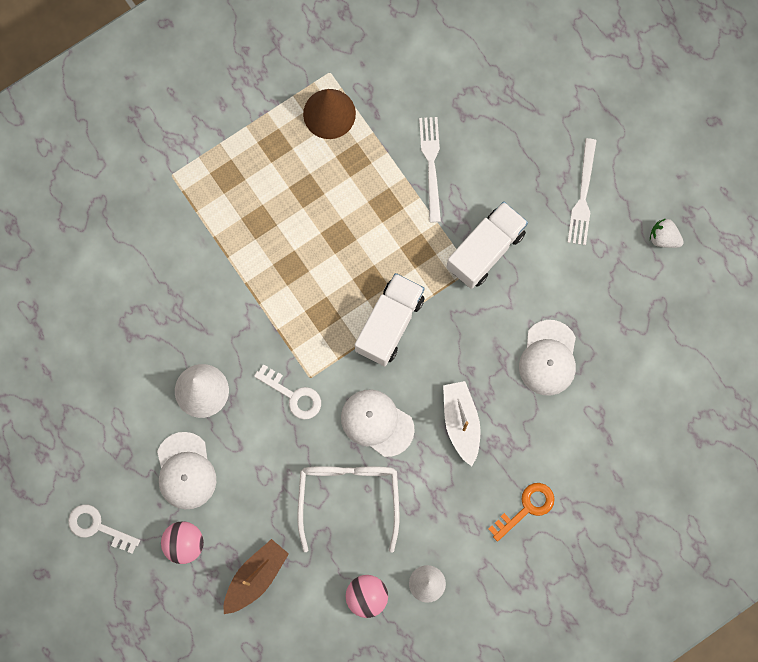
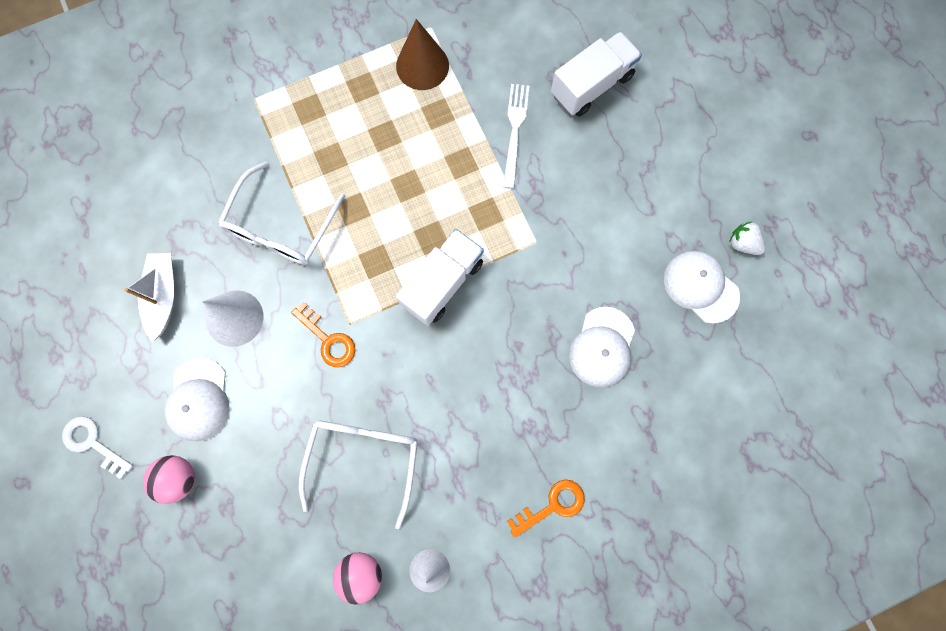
camera: 10 degrees right, 0 degrees up
brown boat [224,539,289,614] -> none
white key [254,364,321,420] -> orange key [291,302,355,367]
white cap [341,389,415,457] -> white cap moved to [664,251,740,324]
white boat [443,381,481,466] -> white boat moved to [124,253,174,342]
white truck [447,201,528,289] -> white truck moved to [551,32,642,117]
white fork [567,138,597,245] -> none
none -> white glasses [218,161,345,265]

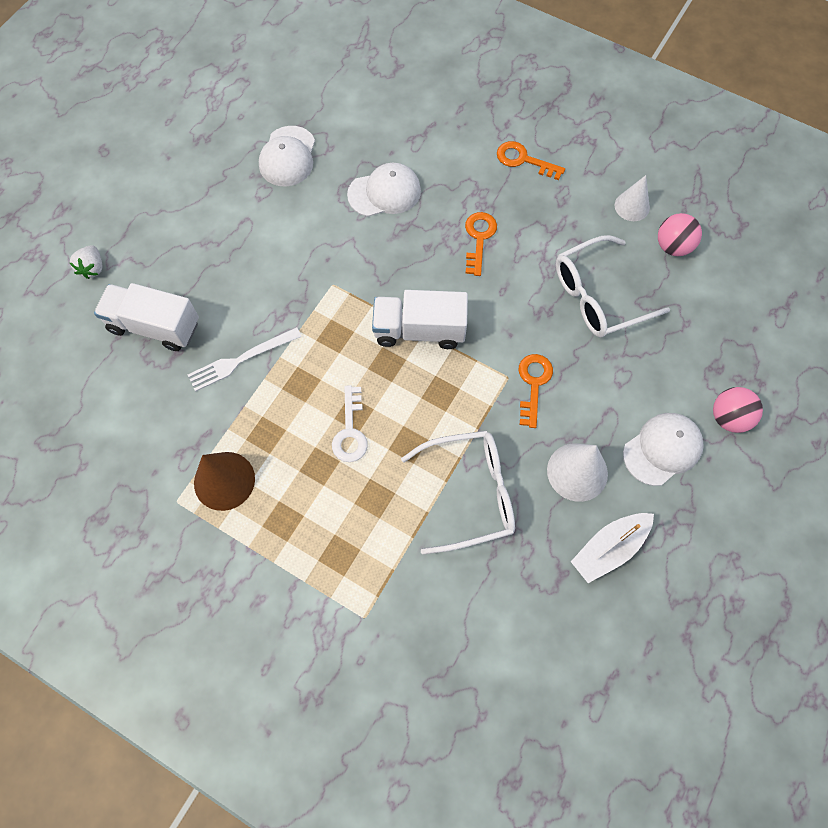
camera: 125 degrees left, 10 degrees down
white key [62,416,133,479] -> white key moved to [332,385,368,462]
white strawberry [729,221,765,255] -> white strawberry moved to [70,245,102,279]
none -> orange key [465,212,497,276]

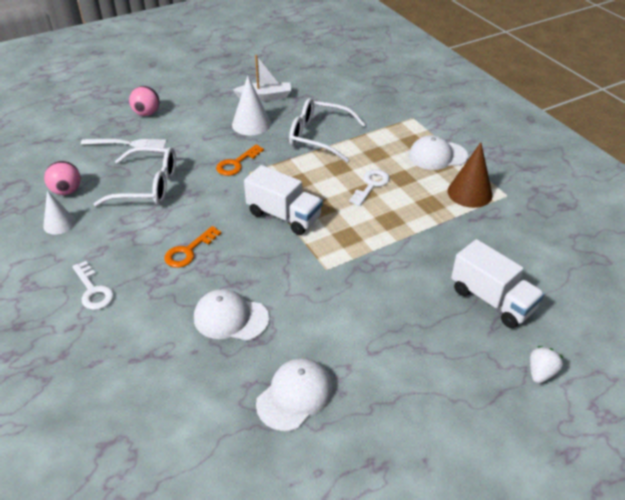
camera: 150 degrees left, 25 degrees down
white fork [188,327,302,392] -> white fork moved to [81,139,166,148]
orange key [497,141,565,180] -> white key [72,261,114,310]
white cap [623,413,704,486] -> white cap moved to [409,135,468,170]

